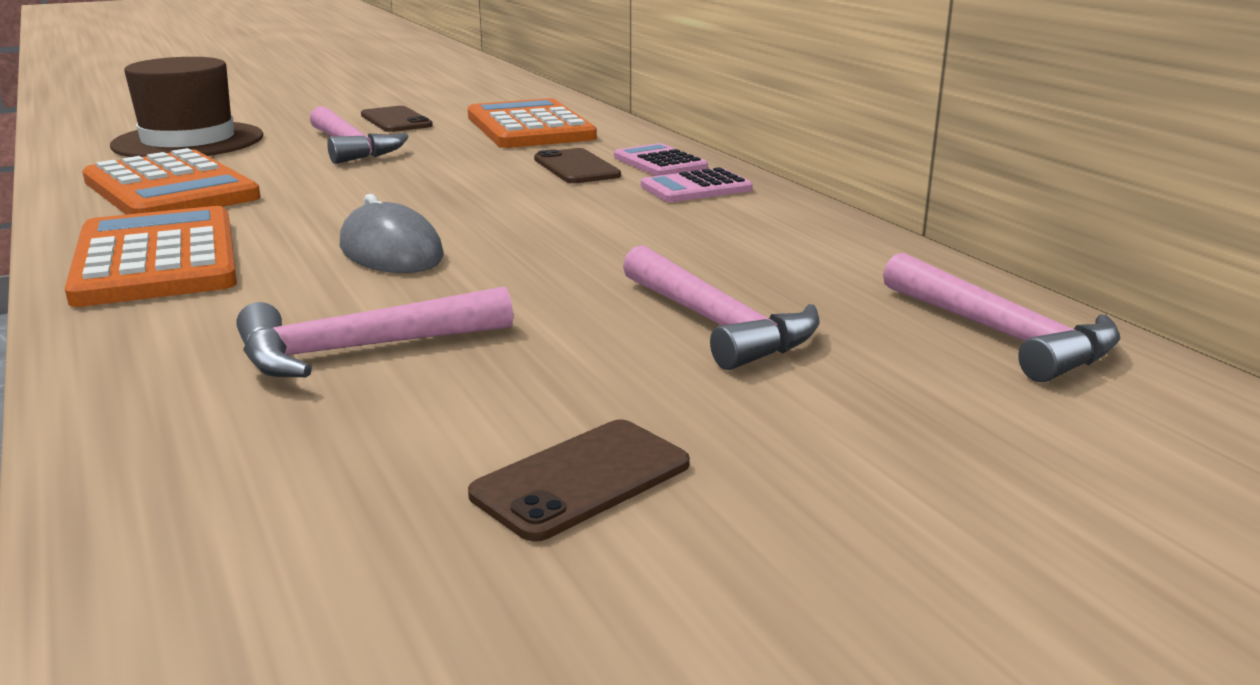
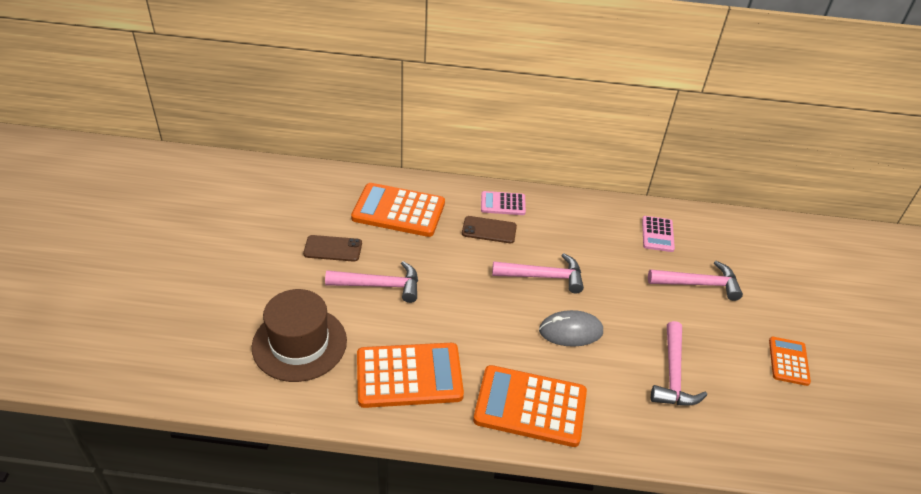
camera: 60 degrees left, 20 degrees up
brown phone [468,420,690,541] -> orange calculator [769,337,811,386]
pink calculator [641,167,753,202] -> pink calculator moved to [642,216,675,252]
pink hammer [883,253,1121,382] -> pink hammer moved to [492,253,584,294]

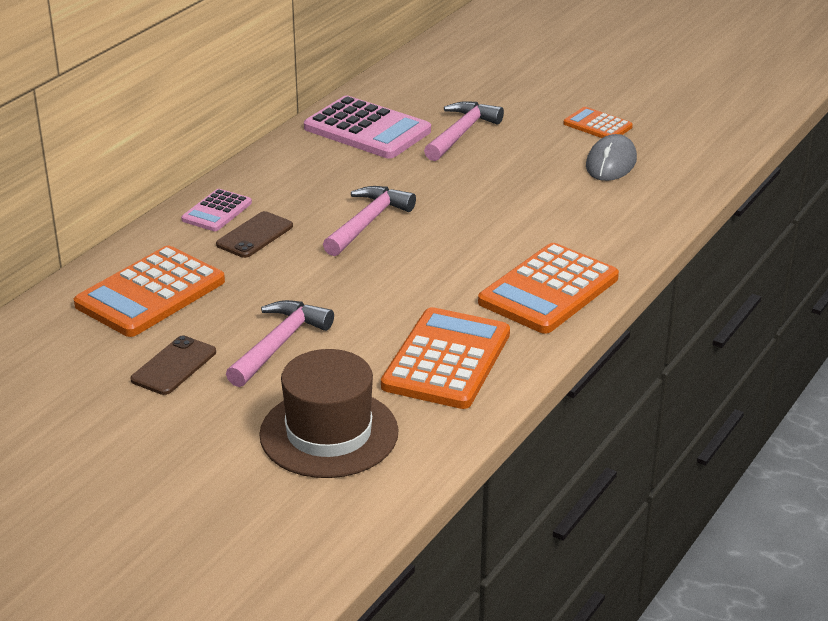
camera: 60 degrees left, 10 degrees down
grey mouse [539,310,603,347] -> grey mouse moved to [586,134,637,181]
pink calculator [642,216,675,252] -> pink calculator [304,96,431,159], size x1.85
pink hammer [651,321,707,406] -> none

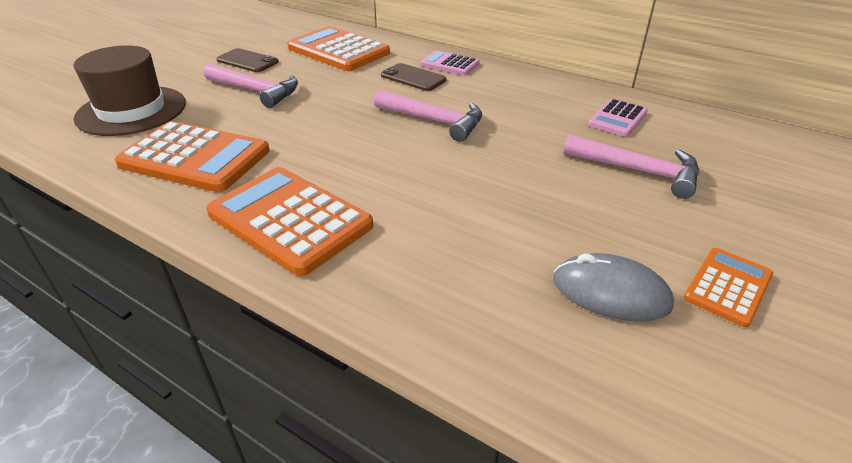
camera: 90 degrees right, 5 degrees up
pink calculator [304,96,431,159] -> pink calculator [588,99,648,136], size x0.54

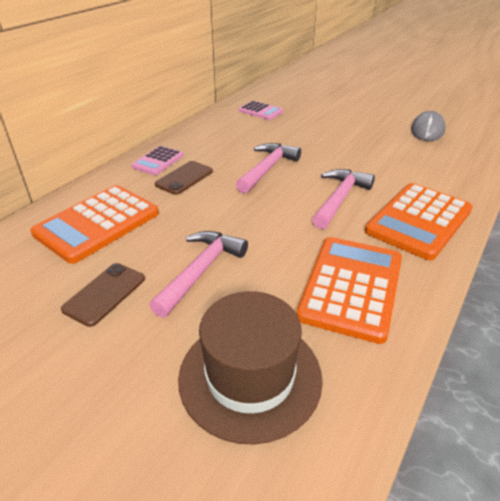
camera: 90 degrees left, 0 degrees up
pink hammer [564,134,699,199] -> pink hammer moved to [312,169,375,229]
orange calculator [683,248,773,327] -> none

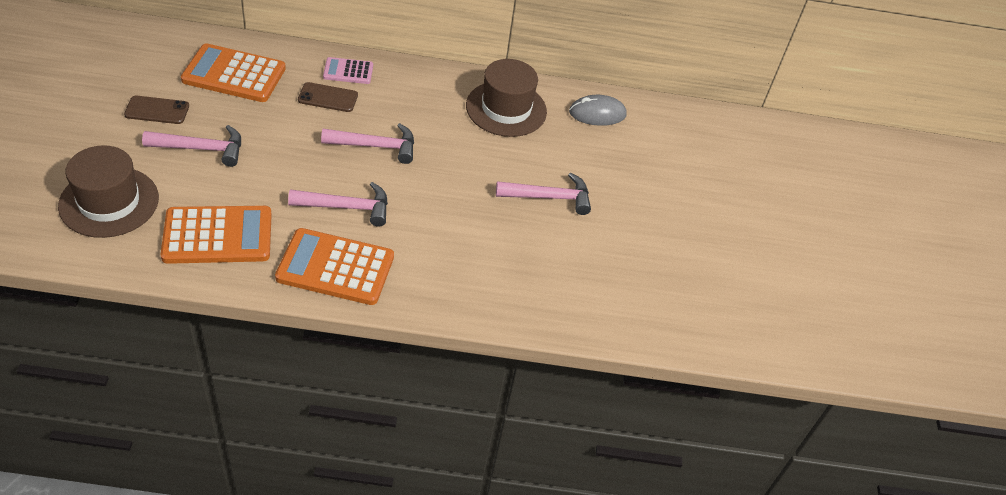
camera: 55 degrees right, 10 degrees up
pink calculator [239,101,283,120] -> brown hat [466,59,547,137]
grey mouse [411,111,445,141] -> grey mouse moved to [569,95,627,126]
none -> pink hammer [496,173,591,215]

